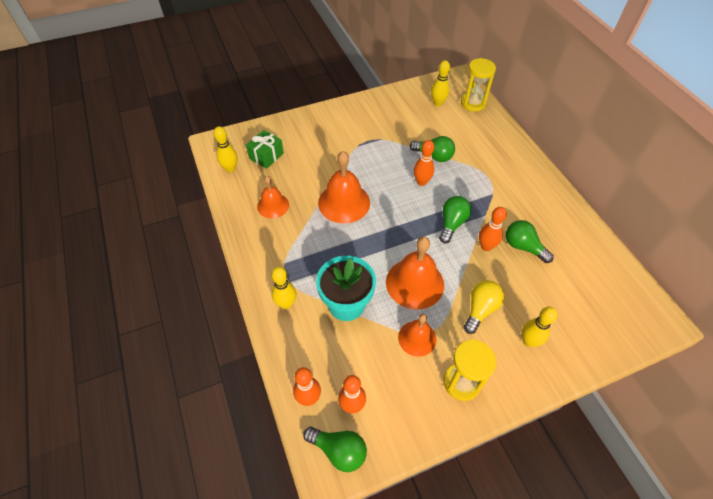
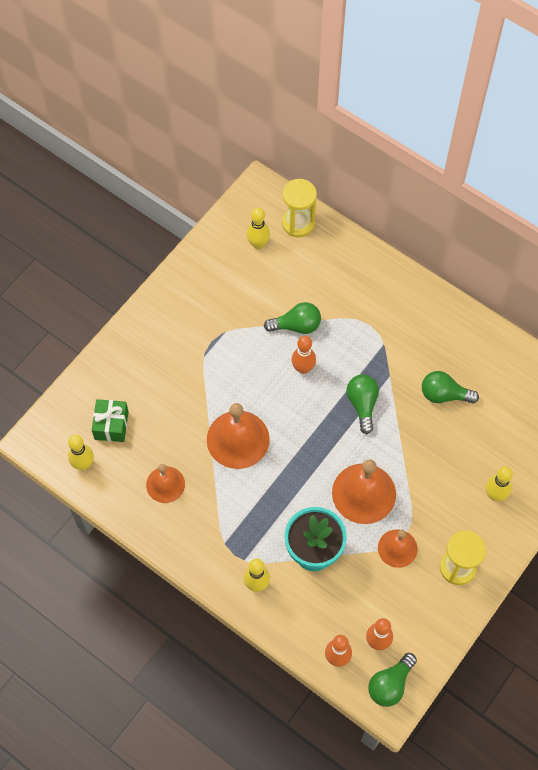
camera: 30 degrees left, 10 degrees up
green light bulb [303,427,367,472] -> green light bulb turned 135 degrees clockwise [368,653,417,707]
yellow light bulb [464,280,504,334] -> none
orange bowling pin [479,207,507,251] -> none

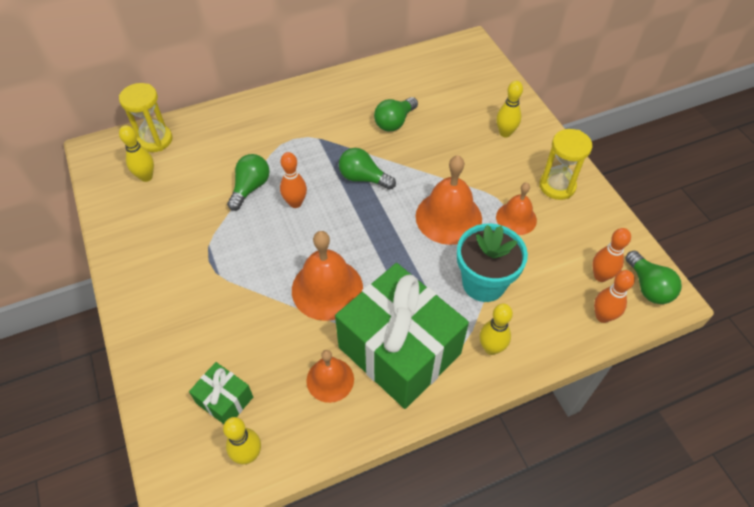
camera: 60 degrees left, 10 degrees down
none -> green gift [335,263,469,409]

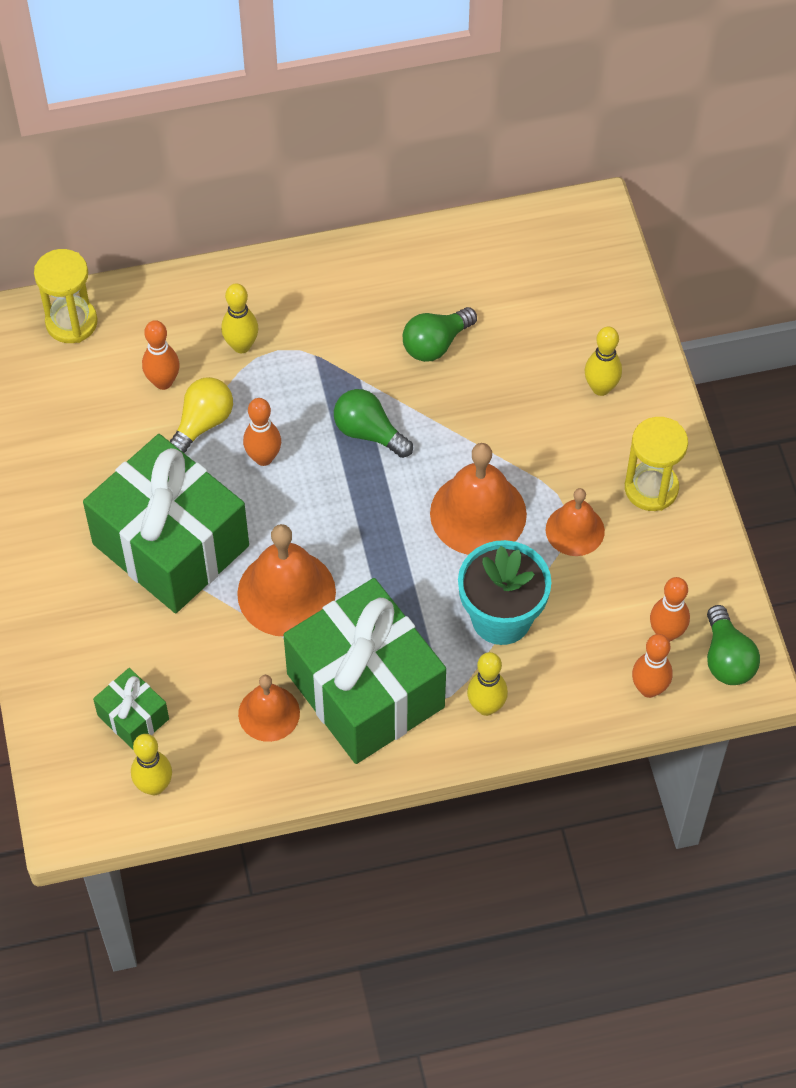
camera: 10 degrees right, 5 degrees up
yellow bowling pin [119,125,154,182] -> yellow bowling pin moved to [221,284,258,353]
green light bulb [227,154,270,211] -> yellow light bulb [170,377,233,453]
none -> green gift [83,434,249,613]
none -> orange bowling pin [142,320,180,390]

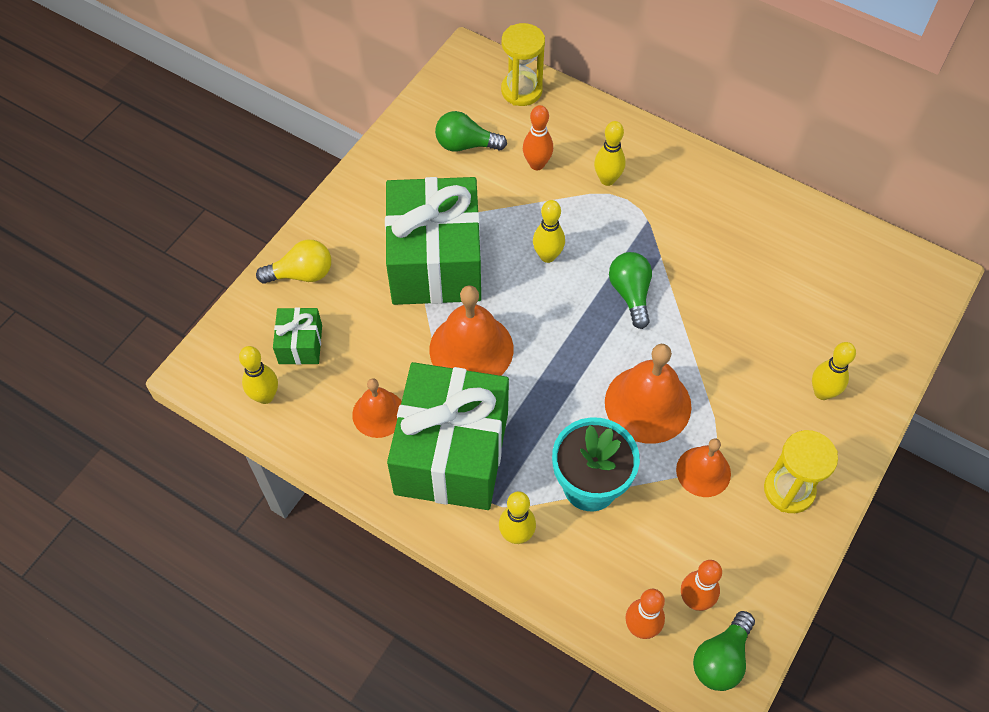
camera: 45 degrees right, 0 degrees up
yellow light bulb [170,377,233,453] -> yellow light bulb moved to [256,240,331,284]
orange bowling pin [243,398,281,466] -> yellow bowling pin [533,200,565,263]
green light bulb [403,307,477,362] -> green light bulb moved to [435,111,507,152]

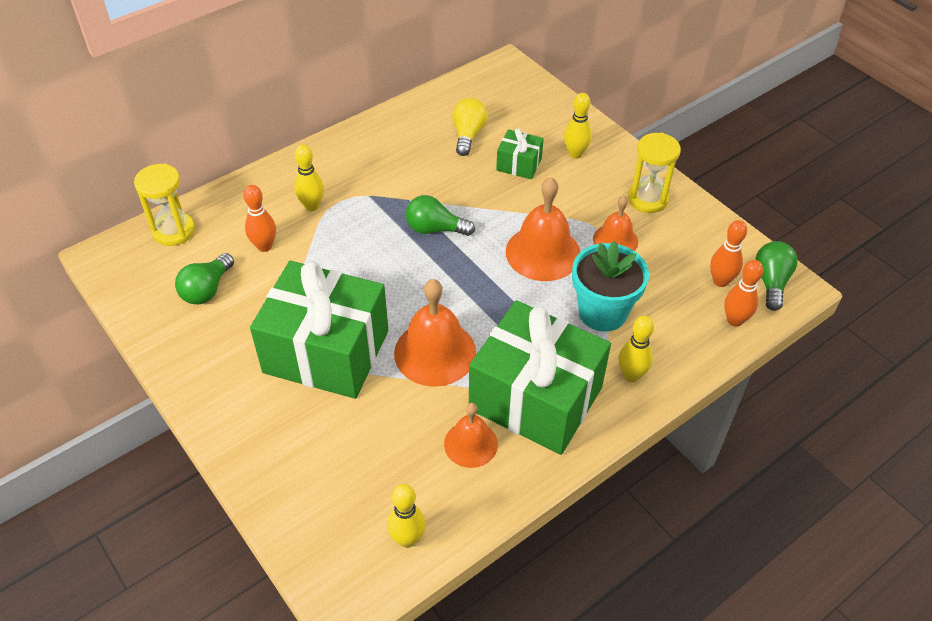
camera: 70 degrees left, 10 degrees down
yellow light bulb [256,240,331,284] -> yellow light bulb moved to [453,98,488,156]
green gift [273,307,322,365] -> green gift moved to [496,128,544,179]
yellow bowling pin [533,200,565,263] -> none
green light bulb [693,611,755,691] -> green light bulb turned 135 degrees counterclockwise [755,241,798,311]

